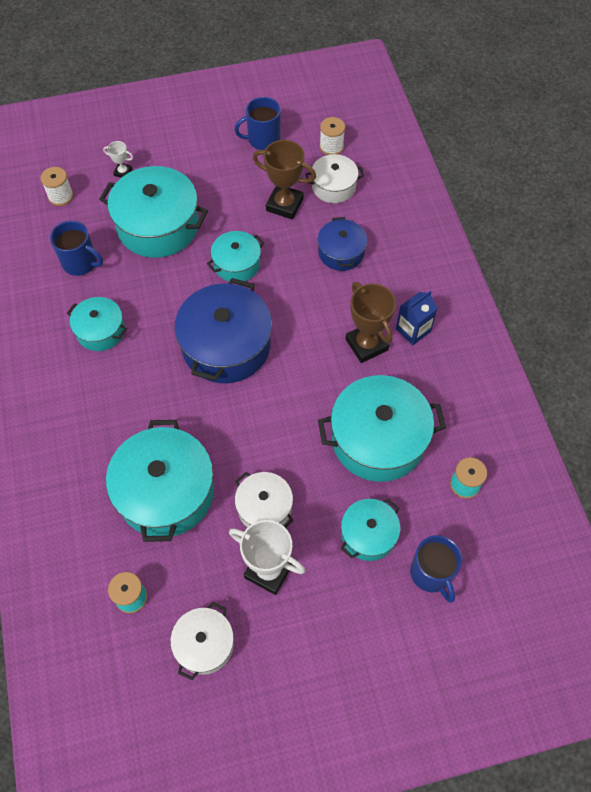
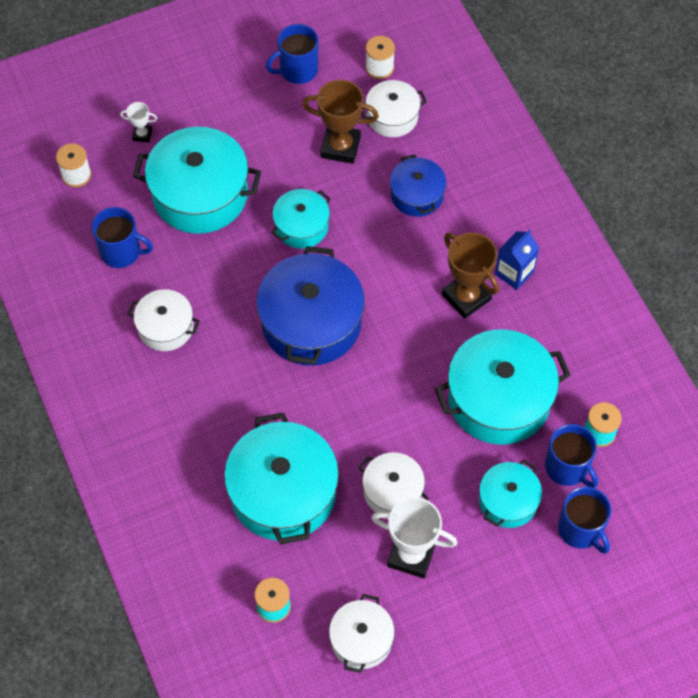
camera: 10 degrees left, 0 degrees up
turquoise pot [67,297,127,351] -> white pot [127,289,200,351]
none -> blue mug [545,424,598,488]

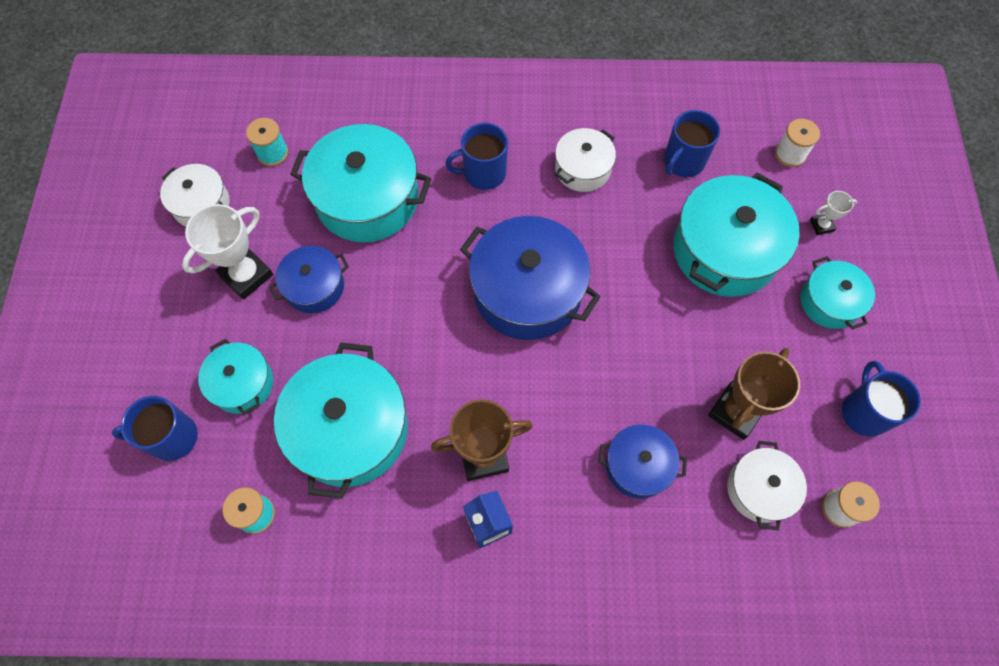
camera: 115 degrees right, 5 degrees up
white trophy [120,102,157,142] -> white trophy turned 45 degrees clockwise [810,191,857,235]
turquoise pot [271,189,331,249] -> turquoise pot moved to [801,256,875,330]
white pot [358,452,429,513] -> blue pot [269,246,349,313]
blue mug [545,424,598,488] -> blue mug moved to [445,123,508,190]

